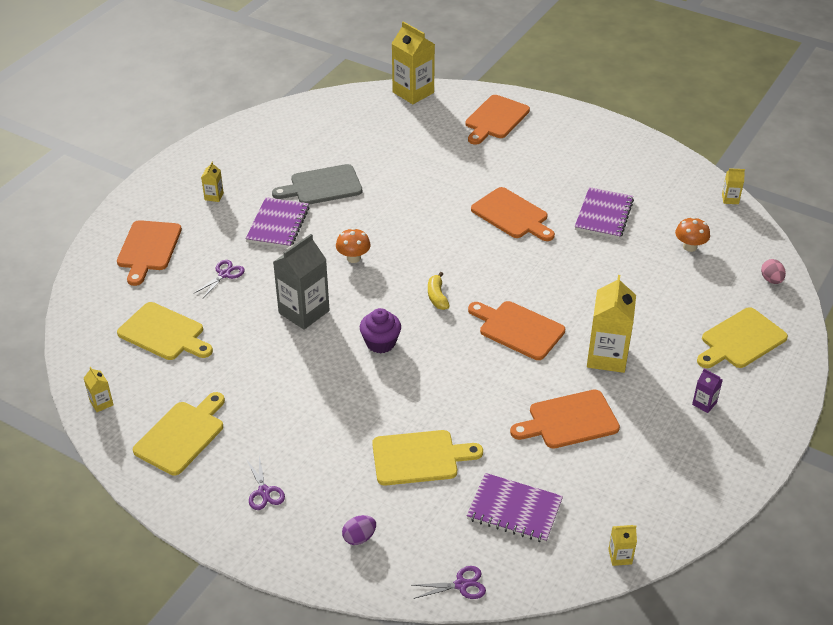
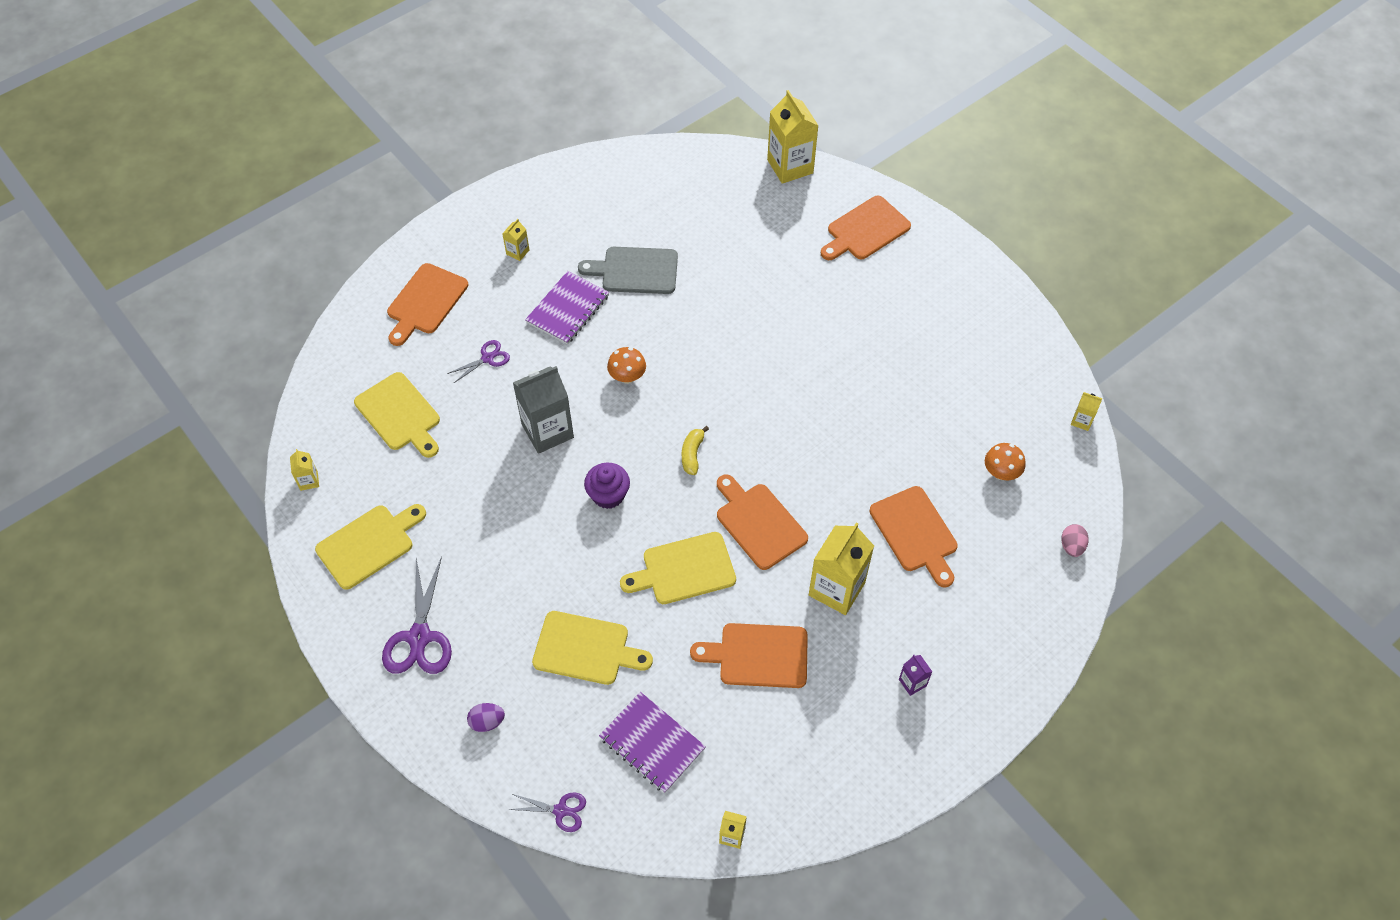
camera: 20 degrees right, 15 degrees up
purple scissors [246,455,285,510] -> purple scissors [382,556,452,674], size x1.83
orange cutting board [471,187,555,241] -> orange cutting board moved to [869,486,958,588]
purple notebook [575,187,634,239] -> none
yellow cutting board [697,307,788,368] -> yellow cutting board moved to [620,532,736,604]

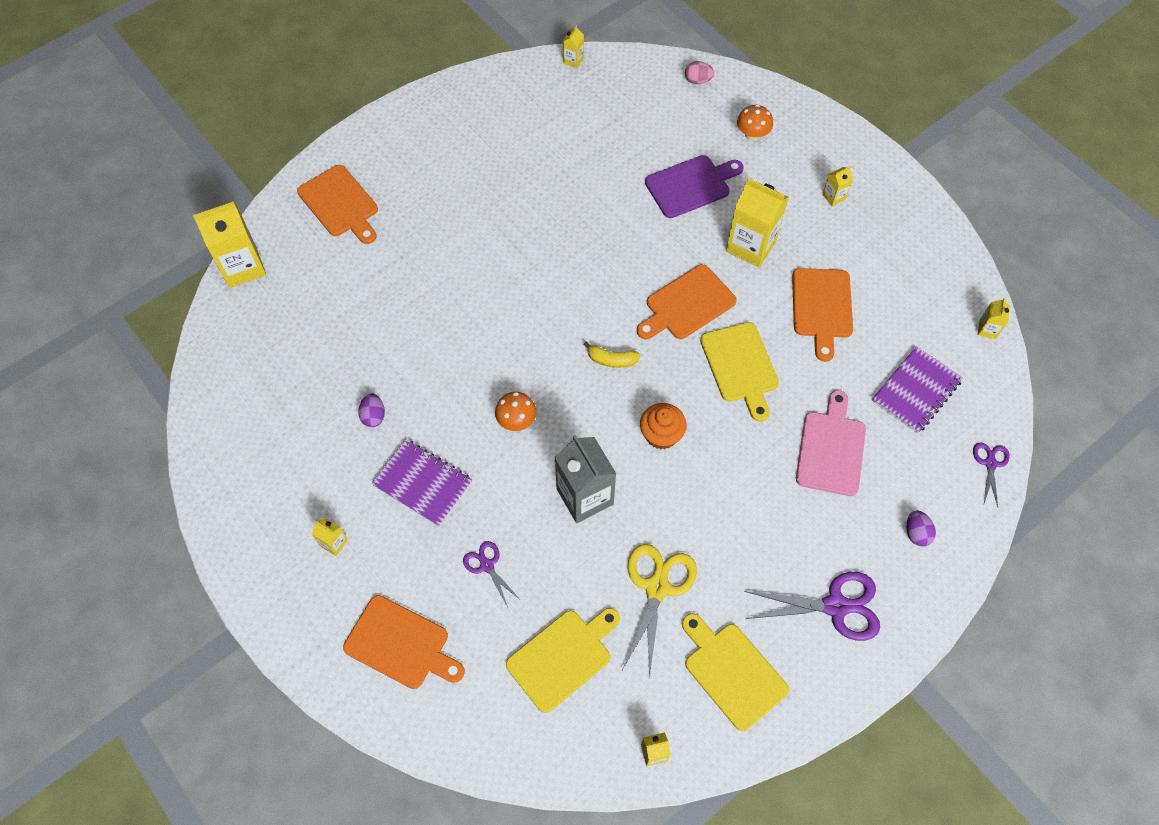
camera: 90 degrees left, 5 degrees up
yellow cutting board [532,611,653,685] -> pink cutting board [796,390,866,496]
grey cutting board [578,247,678,294] -> purple egg [358,393,385,427]
purple cupcake [584,463,630,509] -> orange cupcake [640,403,687,449]
orange cutting board [869,486,958,588] -> purple cutting board [645,155,744,218]
purple carton [899,655,932,696] -> yellow carton [822,166,853,206]
orange mushroom [985,443,1026,480] -> orange mushroom moved to [737,104,773,141]
none -> yellow scissors [622,544,697,678]

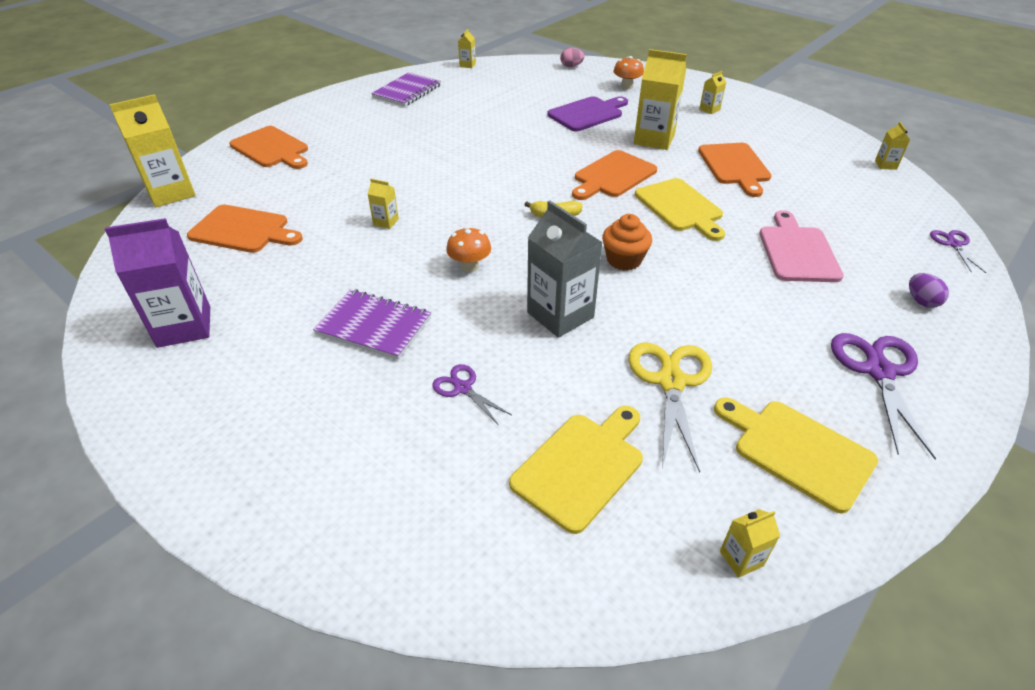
camera: 10 degrees left, 20 degrees down
yellow carton [312,517,348,556] -> yellow carton moved to [368,179,399,229]
orange cutting board [343,595,465,689] -> orange cutting board moved to [187,205,303,253]
purple egg [358,393,385,427] -> none
purple scissors [744,572,880,641] -> purple scissors turned 75 degrees counterclockwise [831,333,936,459]
purple notebook [872,346,963,433] -> purple notebook moved to [371,72,441,106]
none -> purple carton [104,218,210,348]

